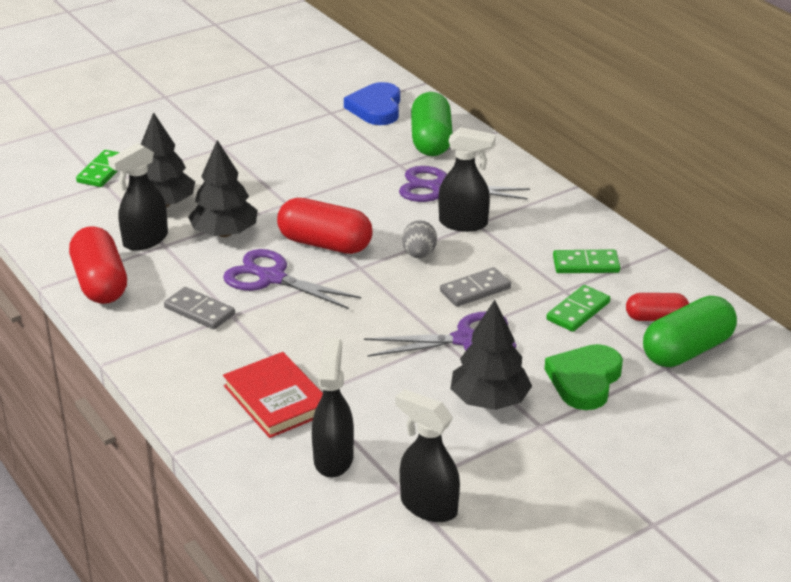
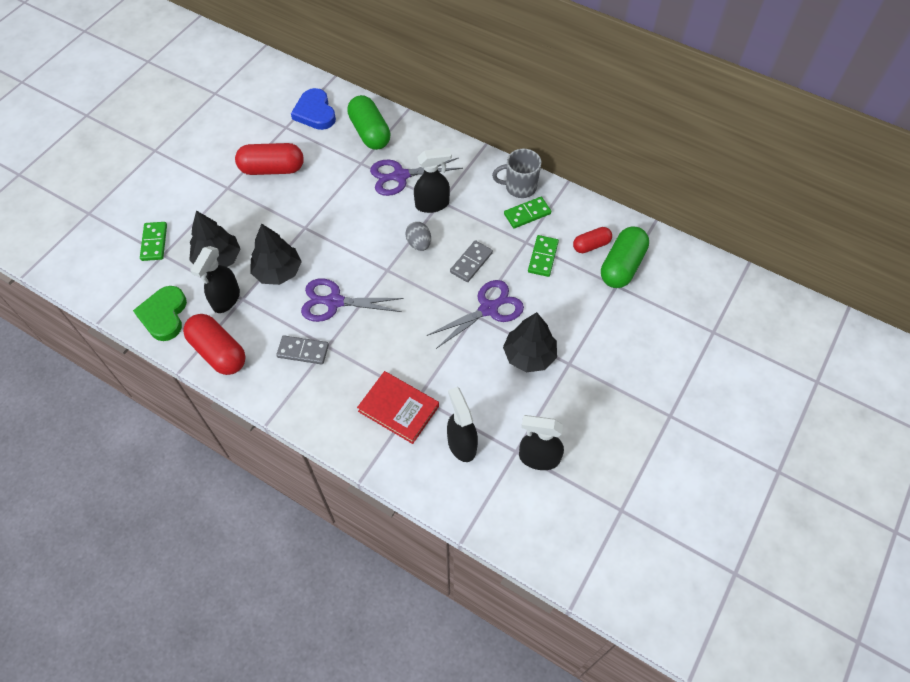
camera: 25 degrees left, 25 degrees up
red capsule [277,198,373,254] -> red capsule moved to [235,143,304,175]
green heart [545,344,623,410] -> green heart moved to [133,286,187,341]
none -> grey mug [492,149,541,198]

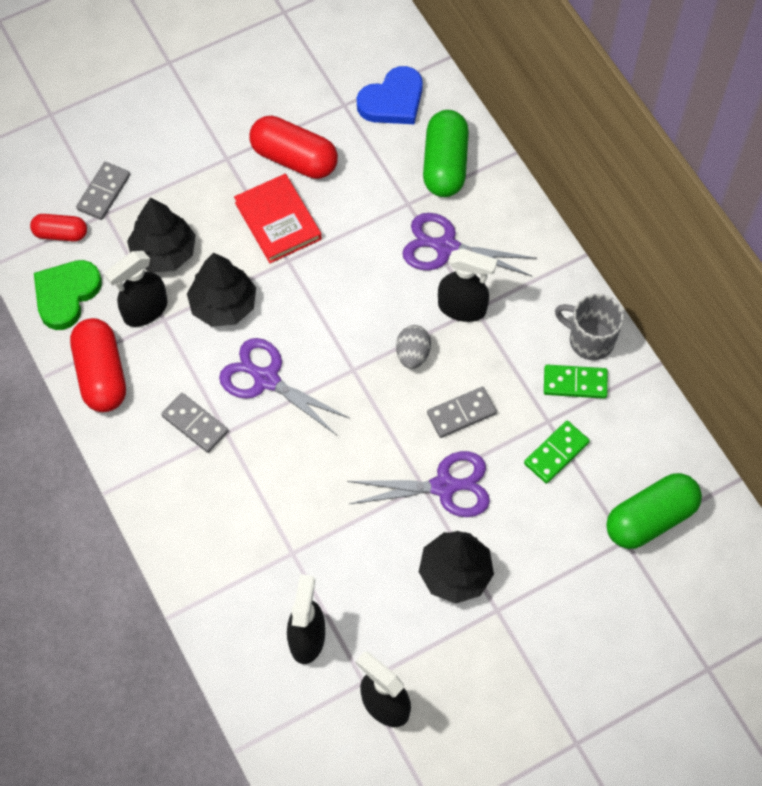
camera: 30 degrees right, 5 degrees up
green domino [140,222,167,261] -> grey domino [76,162,130,220]
blue heart [291,88,336,130] -> blue heart turned 135 degrees counterclockwise [357,66,423,124]
red book [357,371,439,444] -> red book moved to [234,174,322,263]
red capsule [573,227,612,253] -> red capsule moved to [30,214,87,242]

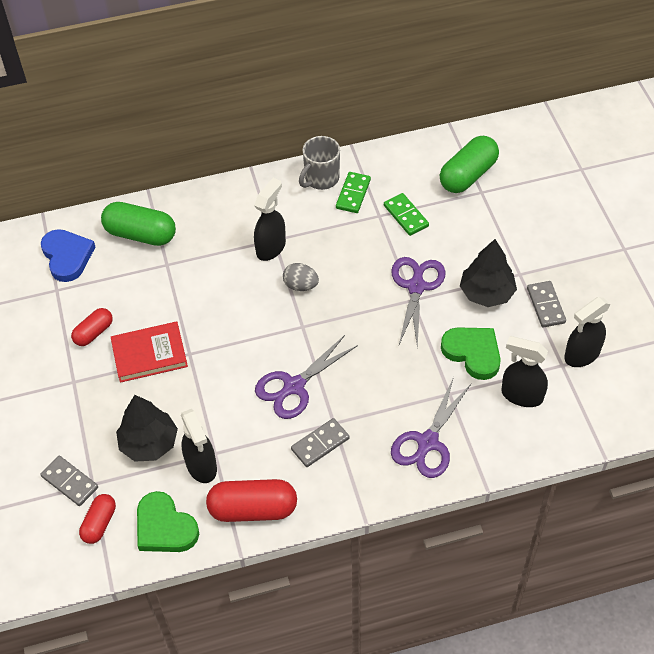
camera: 75 degrees left, 10 degrees down
black tree [187,253,256,327] -> none
red capsule [249,116,338,179] -> red capsule [71,308,113,346], size x0.59
purple scissors [402,213,537,276] -> purple scissors moved to [391,377,471,478]
grey domino [427,387,497,438] -> grey domino moved to [527,281,566,328]
green capsule [606,473,702,549] -> green capsule turned 60 degrees clockwise [440,136,499,193]
none -> green heart [441,327,501,380]

